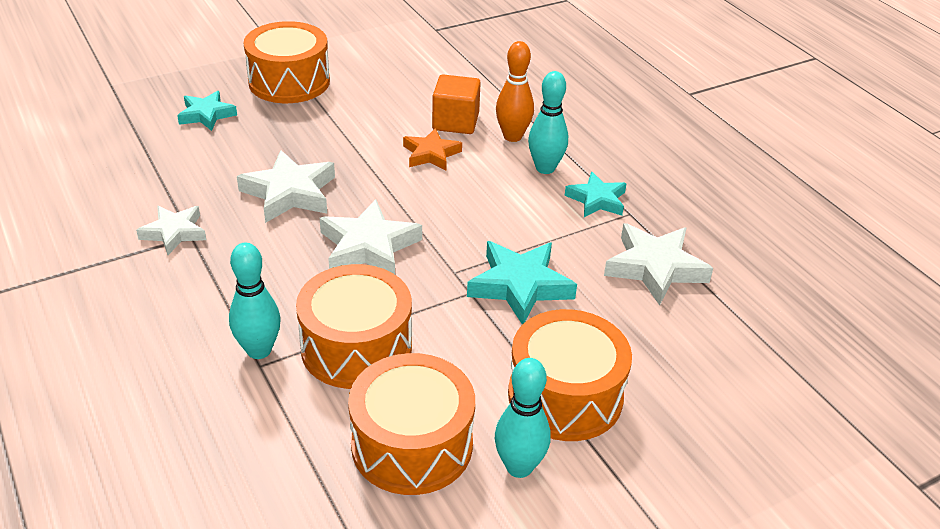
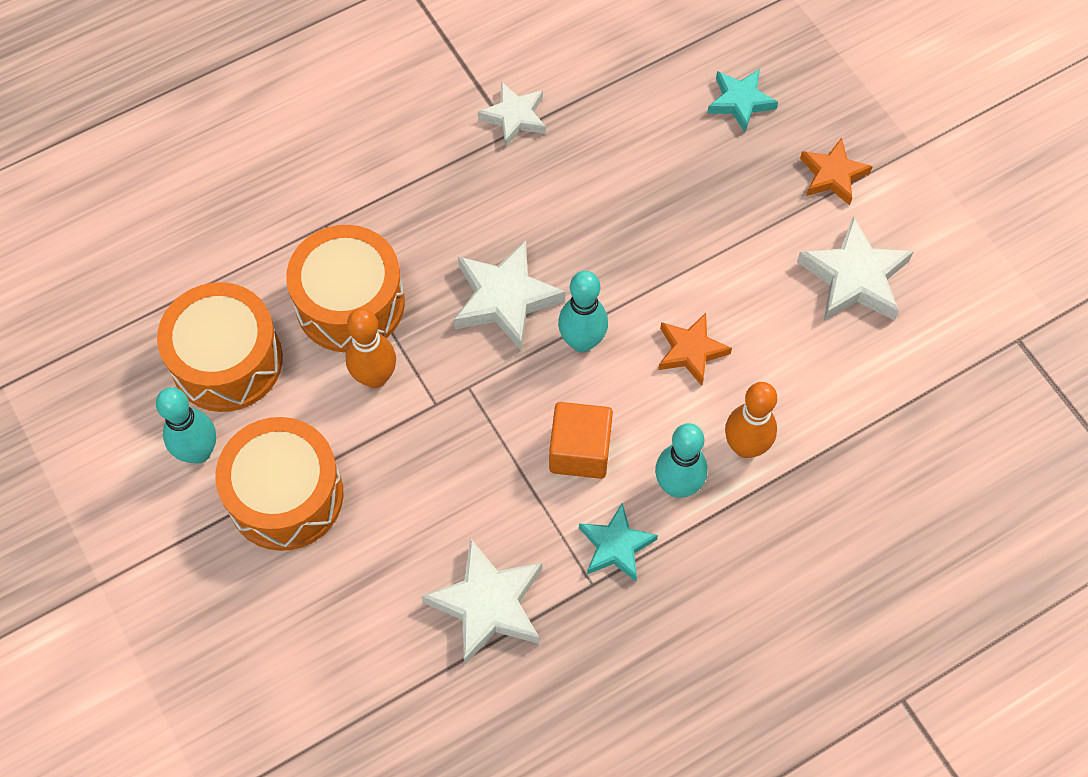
camera: 90 degrees right, 25 degrees up
turquoise bowling pin [229,243,280,359] -> turquoise bowling pin moved to [558,271,608,352]
white star [237,150,335,223] -> white star moved to [797,216,914,321]
orange drum [244,21,330,103] -> orange star [800,138,873,205]
orange cube [432,74,481,134] -> orange cube moved to [549,402,613,479]
turquoise star [467,241,577,324] -> none
none -> orange bowling pin [345,308,396,388]

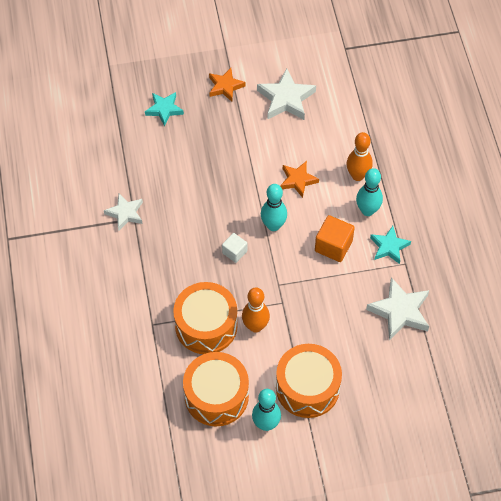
camera: 70 degrees left, 5 degrees down
white star [454,240,565,350] -> white cube [222,233,247,263]

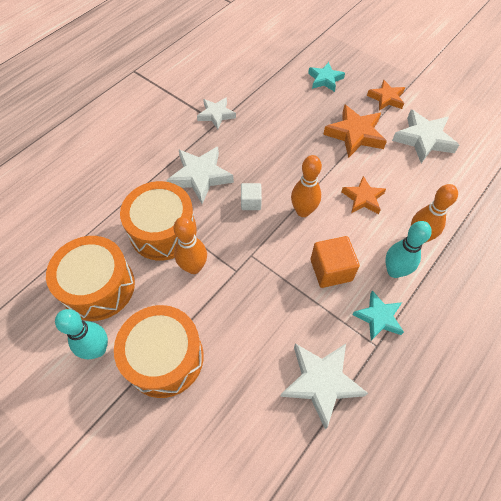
camera: 50 degrees right, 0 degrees up
turquoise bowling pin [261,184,287,231] -> orange bowling pin [291,155,322,217]
none -> white star [166,147,234,204]
none -> orange star [323,104,387,158]

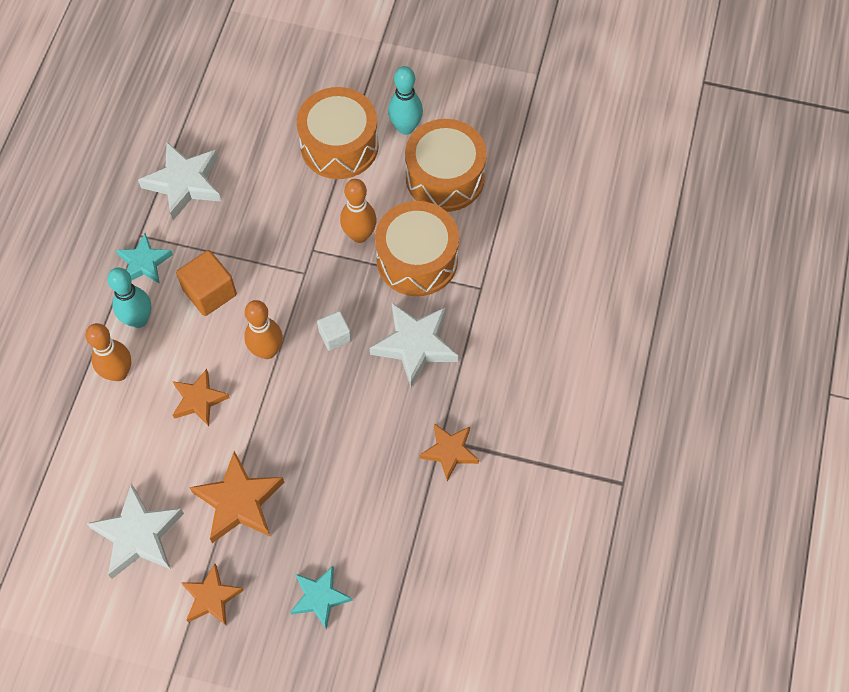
camera: 155 degrees right, 5 degrees up
white star [197,97,236,130] -> orange star [419,423,479,481]

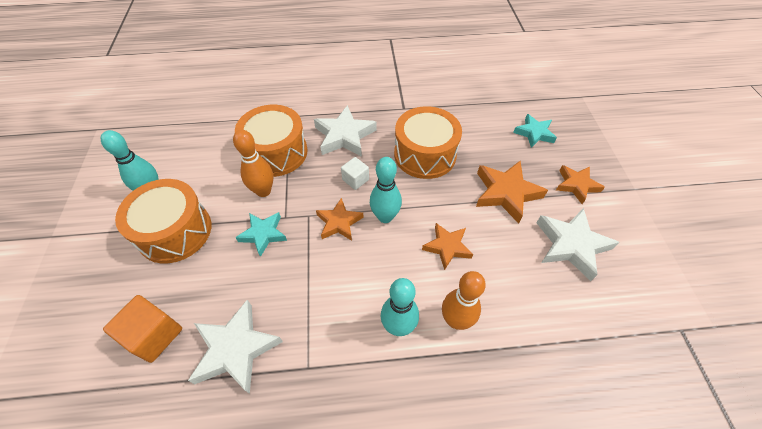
camera: 110 degrees left, 10 degrees down
turquoise star [116,233,173,284] -> turquoise star moved to [235,212,287,257]
orange cube [176,250,237,316] -> orange cube moved to [103,295,182,363]
orange bowling pin [244,300,283,359] -> turquoise bowling pin [370,157,402,223]
orange drum [405,119,487,212] -> orange drum moved to [394,106,462,179]
orange star [419,423,479,481] -> orange star moved to [316,198,364,241]

